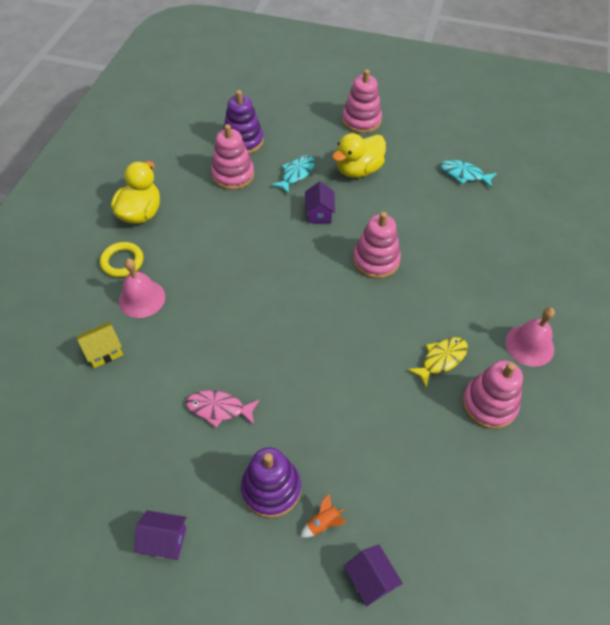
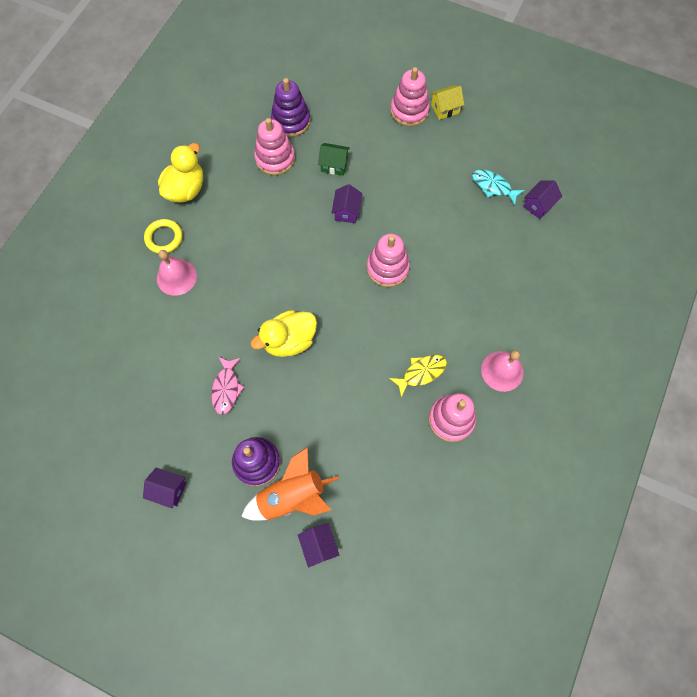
camera: 10 degrees right, 15 degrees up
yellow house [77,322,123,368] -> yellow house moved to [431,86,464,120]
pink fish [186,390,260,427] -> pink fish turned 105 degrees counterclockwise [211,357,244,415]
turquoise fish [271,155,315,194] -> green house [318,143,350,176]
orange rocket [300,493,347,538] -> orange rocket [241,447,339,521], size x2.49
yellow duck [332,133,386,178] -> yellow duck moved to [251,310,317,357]
none -> purple house [523,180,562,219]

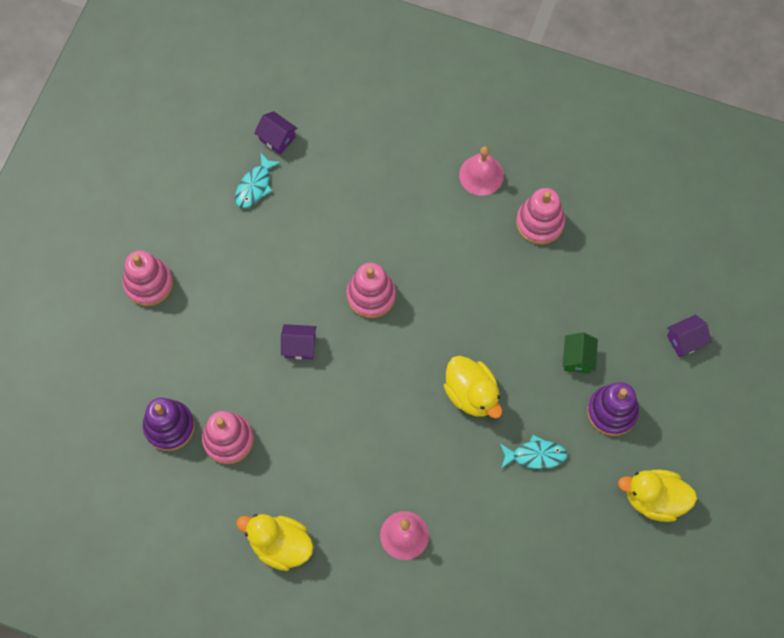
camera: 95 degrees left, 0 degrees up
purple house [143,468,187,509] -> yellow duck [618,469,697,522]
yellow ring [144,219,182,254] -> none
pink fish [211,357,244,415] -> turquoise fish [500,435,568,469]
orange rocket [241,447,339,521] -> none
green house [318,143,350,176] -> green house moved to [563,333,598,374]
yellow fish [389,355,447,397] -> none
yellow house [431,86,464,120] -> none

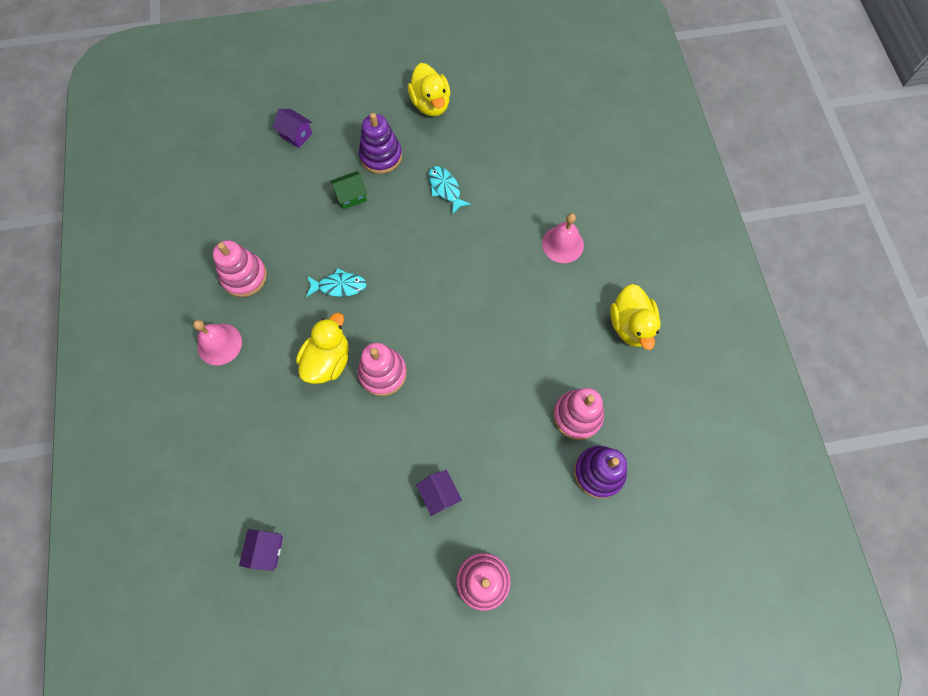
camera: 120 degrees left, 0 degrees up
turquoise fish [235,152,281,208] -> turquoise fish moved to [306,268,367,297]
purple house [281,324,316,359] -> purple house moved to [416,470,462,516]
yellow duck [444,356,502,418] -> yellow duck moved to [296,313,349,384]

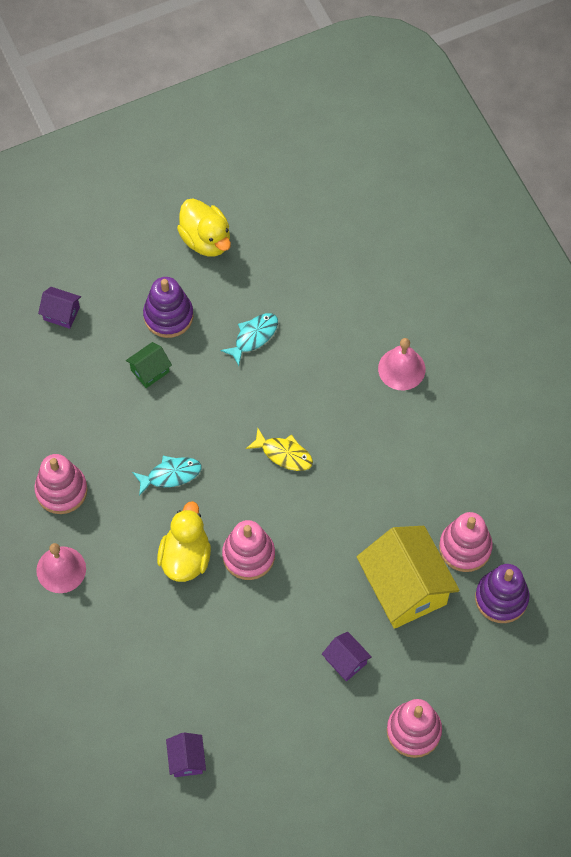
camera: 15 degrees left, 5 degrees down
turquoise fish [429,166,471,215] -> turquoise fish turned 90 degrees clockwise [221,313,278,366]
yellow duck [610,284,661,350] -> none
none -> yellow fish [246,428,313,471]
none -> yellow house [357,526,460,629]

